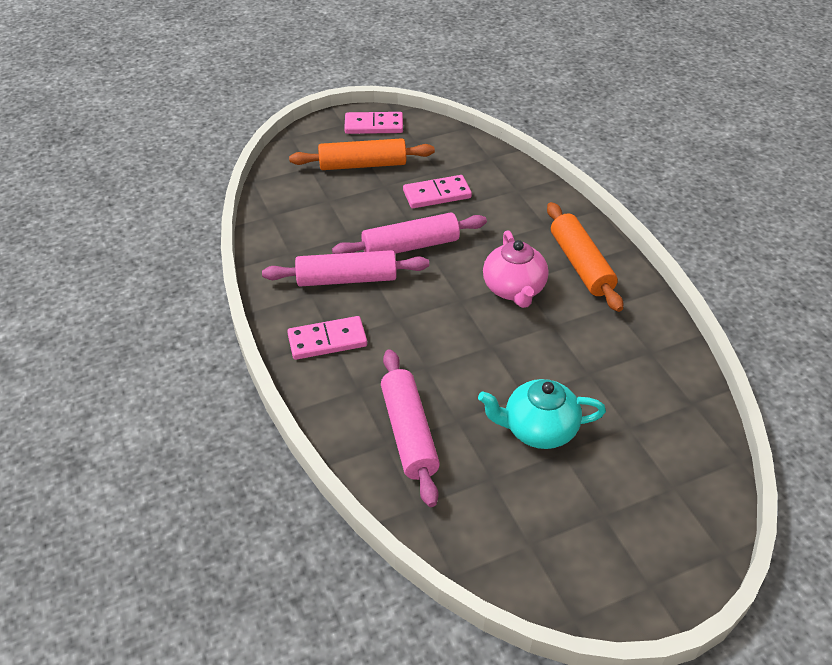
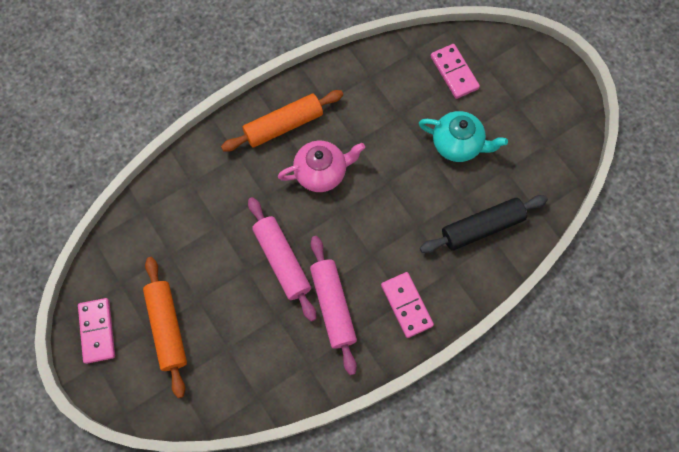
camera: 100 degrees left, 25 degrees up
pink rolling pin [381,349,440,507] -> black rolling pin [420,195,548,253]
pink domino [403,175,472,208] -> pink domino moved to [431,44,480,99]
turquoise teapot [478,379,606,449] -> turquoise teapot turned 60 degrees counterclockwise [419,111,508,162]

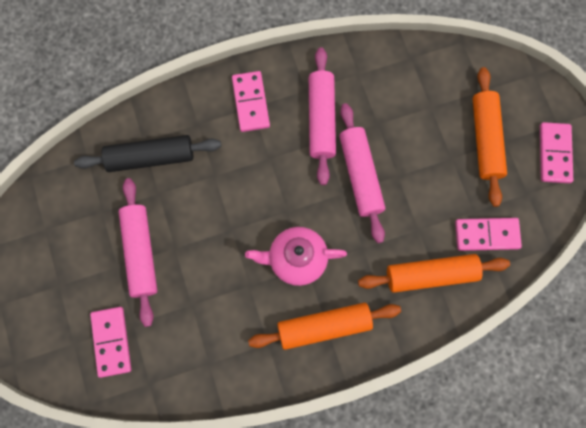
camera: 165 degrees left, 5 degrees up
turquoise teapot [419,111,508,162] -> pink rolling pin [118,178,157,327]
none -> orange rolling pin [358,254,510,293]
none -> pink domino [455,218,522,251]

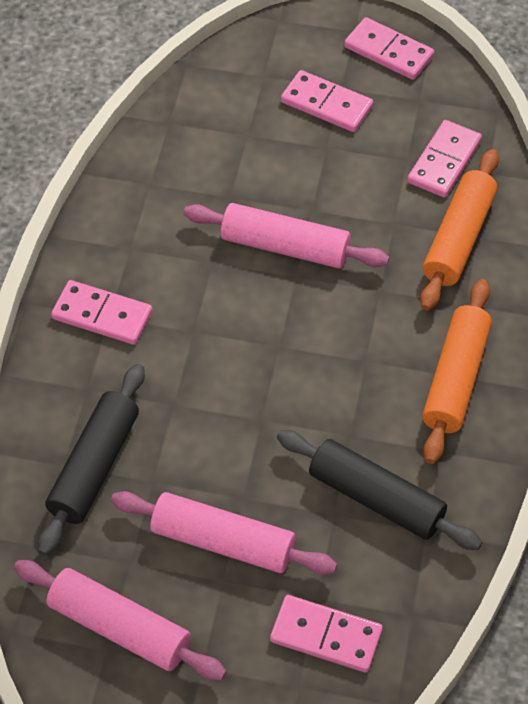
camera: 60 degrees left, 20 degrees down
pink teapot [245,227,347,286] -> none
pink rolling pin [309,48,336,185] -> pink rolling pin moved to [14,560,227,680]
orange rolling pin [473,67,507,207] -> pink domino [281,70,373,132]
none -> black rolling pin [277,430,482,550]

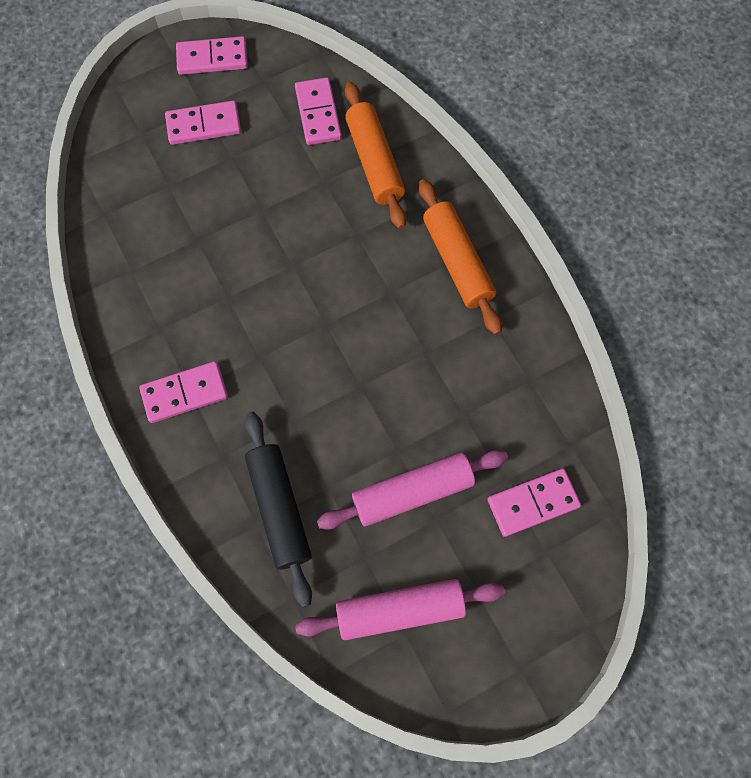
camera: 40 degrees left, 15 degrees up
pink rolling pin [184,203,389,268] -> none
black rolling pin [277,430,482,550] -> none

